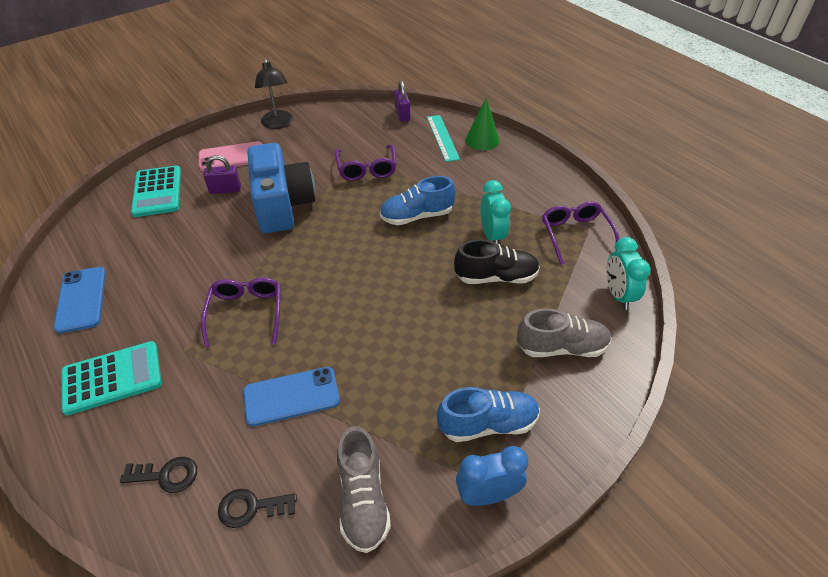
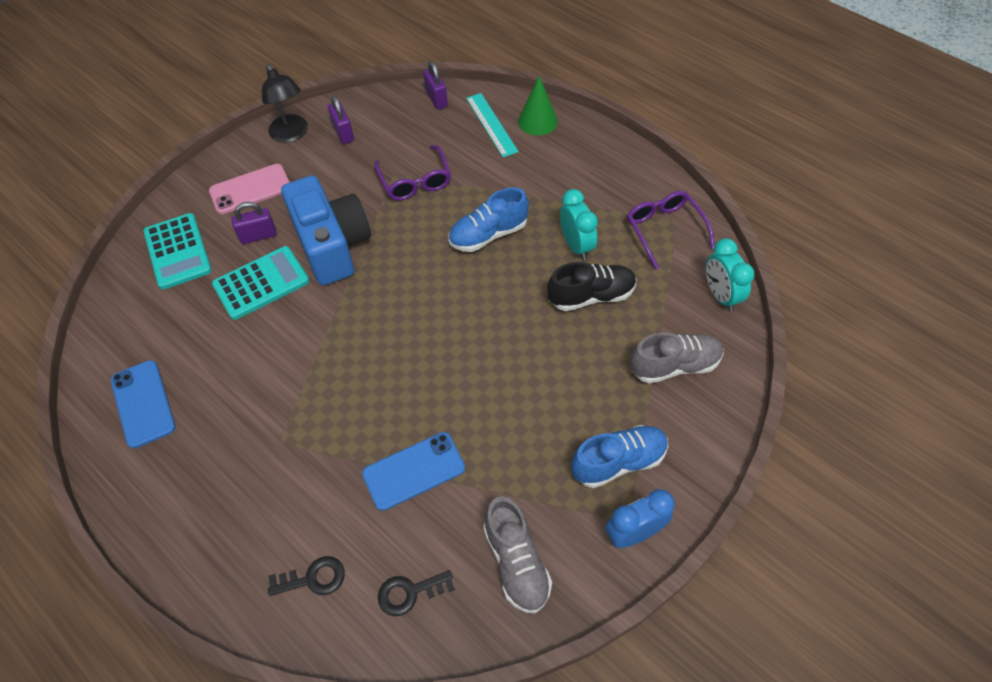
camera: 10 degrees left, 10 degrees up
turquoise calculator [61,341,162,415] -> turquoise calculator moved to [212,246,309,320]
purple glasses [201,277,281,348] -> none
none -> purple padlock [328,95,354,144]

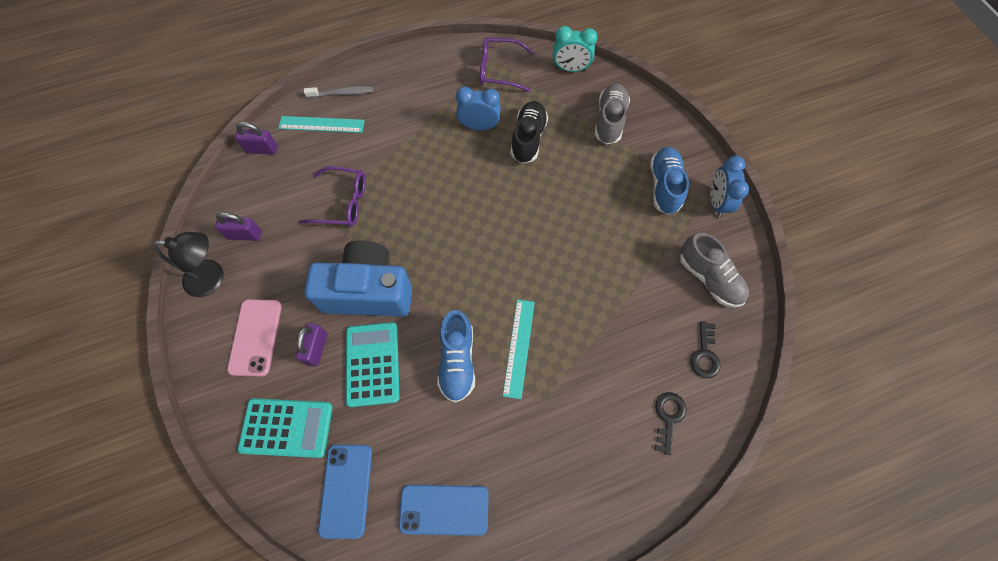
camera: 65 degrees left, 10 degrees up
blue phone [362,432,465,511] -> blue phone moved to [318,445,372,539]
blue shoe [448,187,529,252] -> blue shoe moved to [437,310,475,403]
grey shoe [483,496,552,613] -> grey shoe turned 45 degrees clockwise [680,233,749,307]
green cone [518,76,558,136] -> grey toothbrush [304,86,374,98]
turquoise clock [560,189,598,260] -> blue clock [456,87,501,131]
none -> turquoise ruler [503,299,535,399]

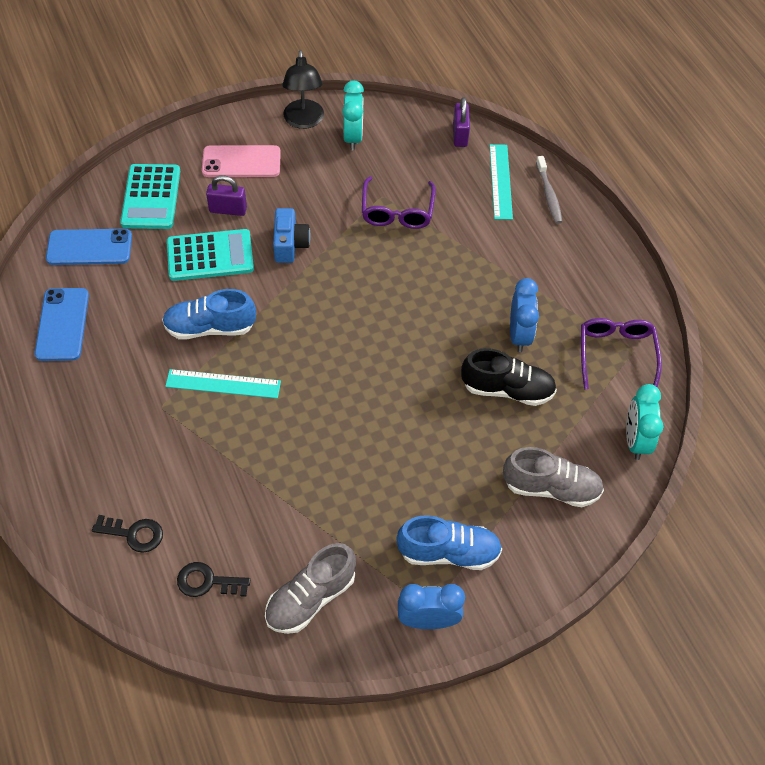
camera: 85 degrees right, 10 degrees down
purple padlock [215,212,262,241] -> turquoise clock [343,81,364,151]
blue camera [304,240,412,317] -> blue camera [273,208,310,263], size x0.51

